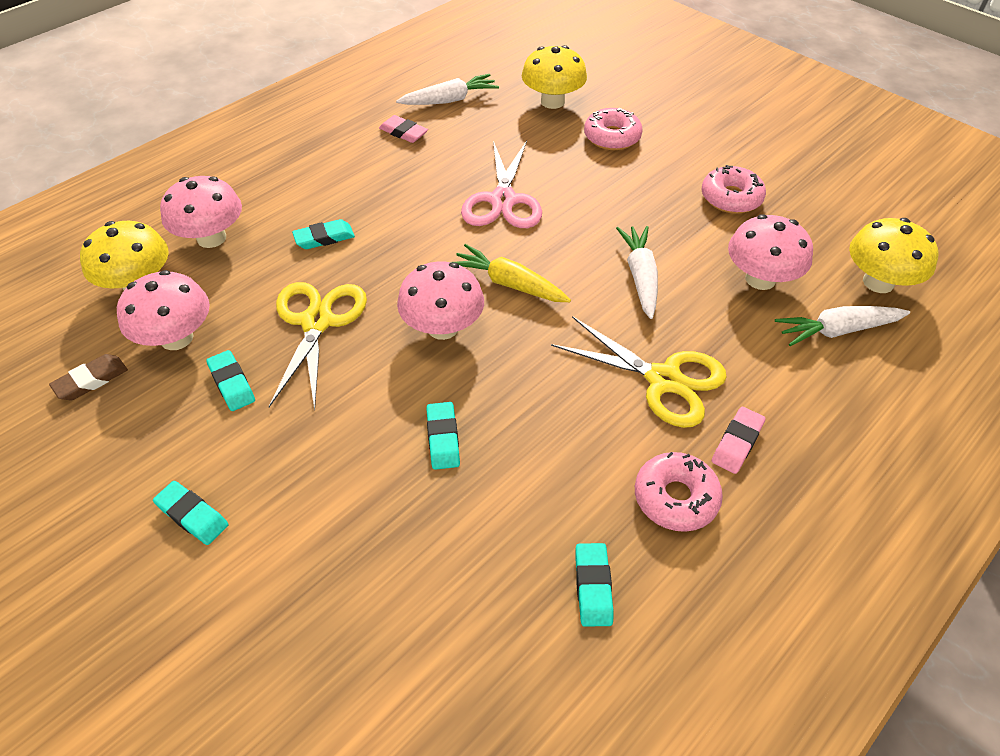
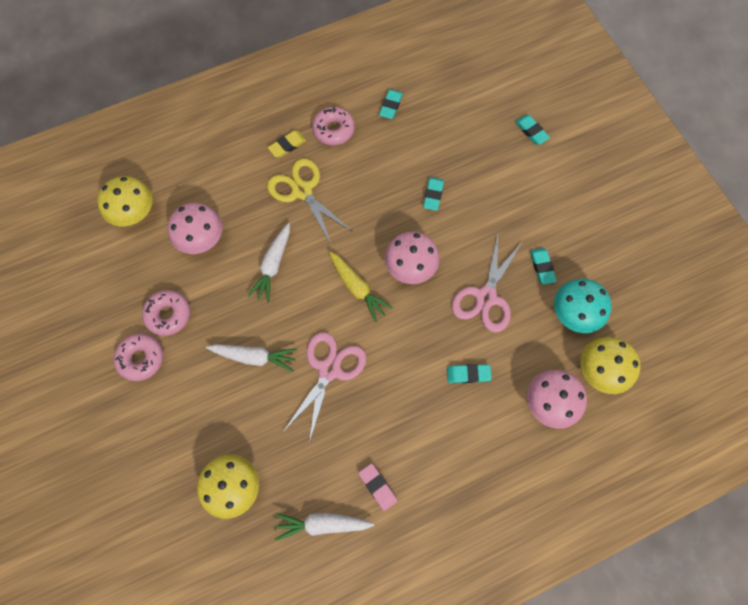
camera: 160 degrees left, 20 degrees up
brown eraser [49,354,128,400] -> none
pink mushroom [117,270,210,350] -> turquoise mushroom [554,279,612,333]
turquoise eraser [153,481,228,545] -> turquoise eraser moved to [515,115,550,145]
yellow scissors [269,282,367,410] -> pink scissors [452,234,523,332]
pink donut [584,108,643,150] -> pink donut moved to [114,333,163,381]
pink eraser [712,407,766,474] -> yellow eraser [268,130,306,158]
white carrot [775,306,910,346] -> white carrot moved to [206,344,297,372]

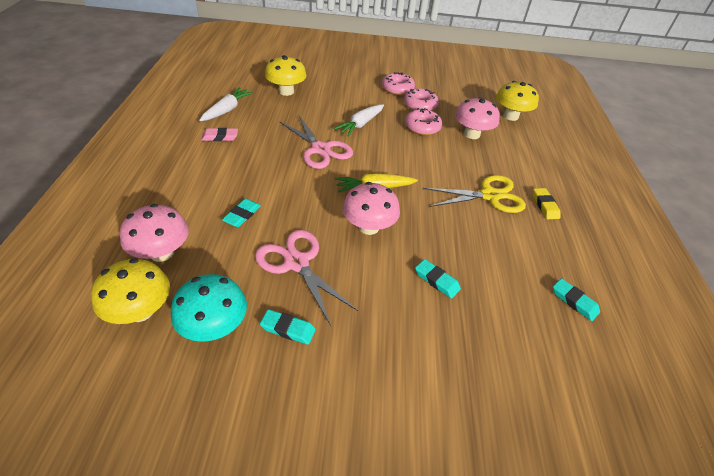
camera: 115 degrees right, 25 degrees down
white carrot [248,223,290,303] -> none
pink donut [312,107,355,145] -> pink donut moved to [405,108,442,135]
turquoise eraser [515,115,550,145] -> none

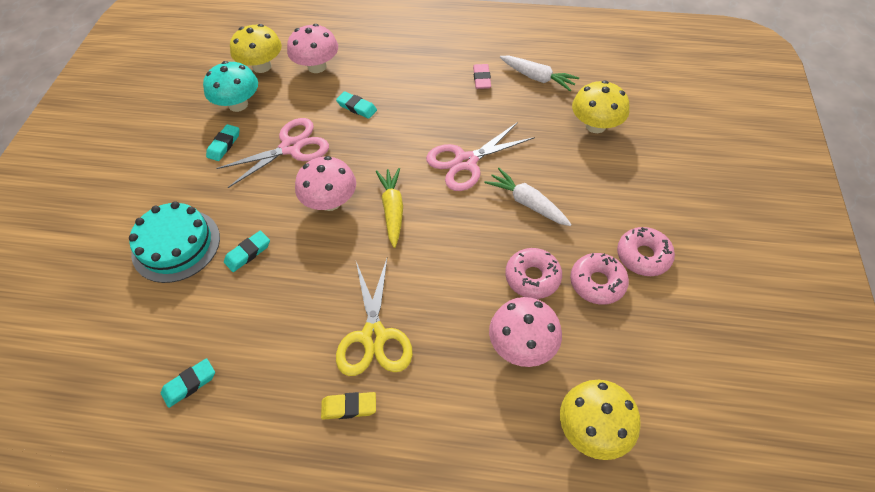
camera: 100 degrees right, 10 degrees up
none -> turquoise cake [129,201,220,283]

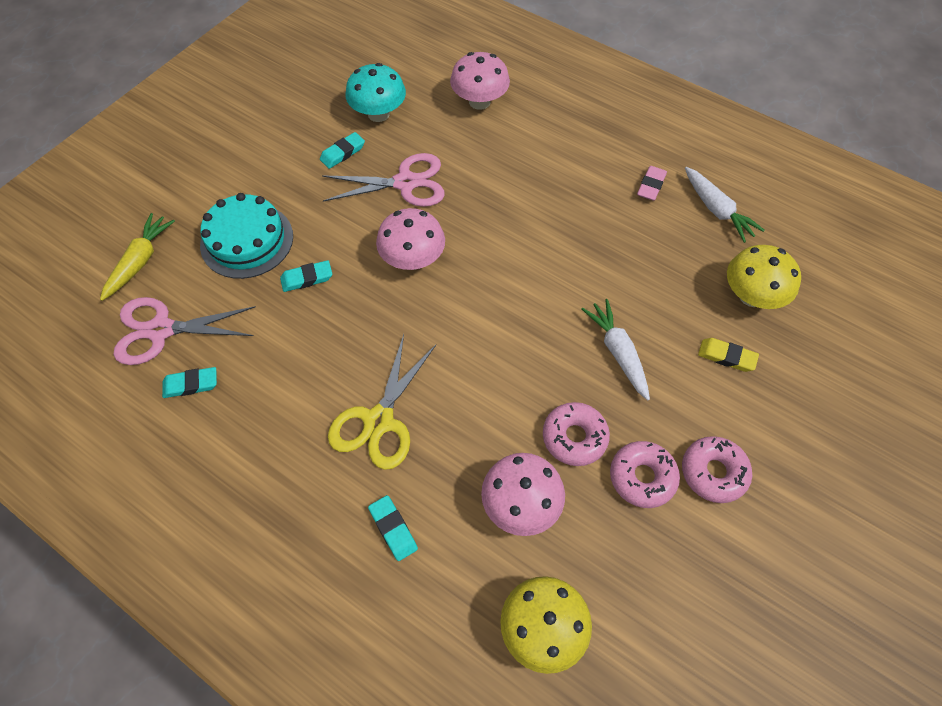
camera: 25 degrees right, 5 degrees up
yellow mushroom [230,24,282,73] -> none
yellow eraser [321,392,376,420] -> yellow eraser moved to [698,338,759,372]
turquoise eraser [336,91,377,119] -> turquoise eraser moved to [368,495,418,561]
yellow carrot [376,168,403,248] -> yellow carrot moved to [100,213,175,301]
pink scissors [426,122,535,191] -> pink scissors moved to [114,297,256,365]

